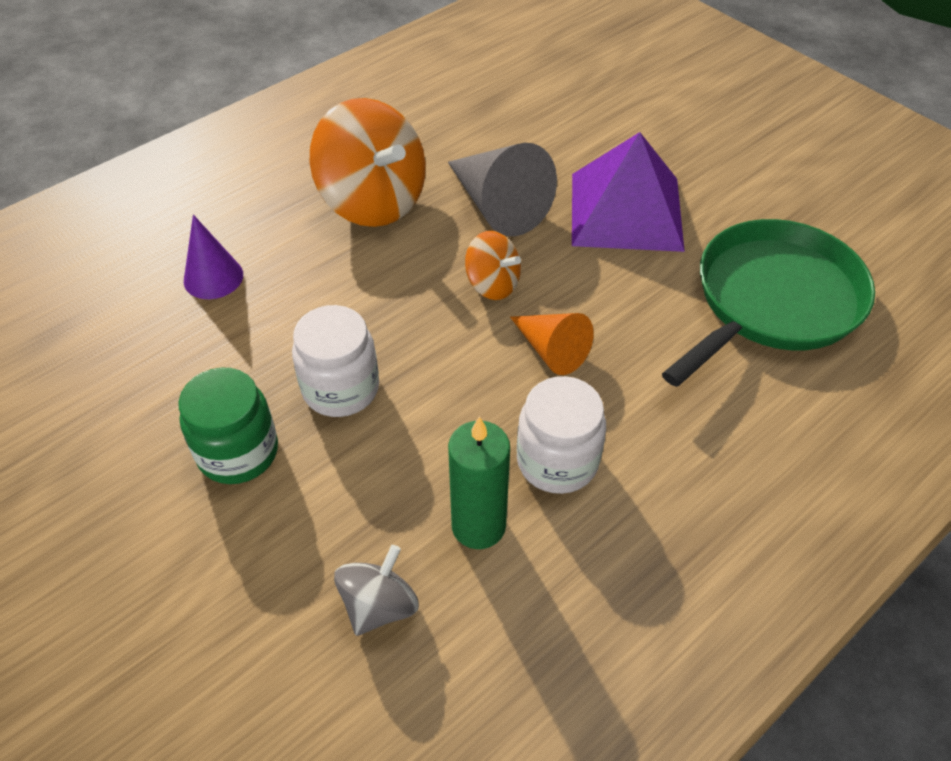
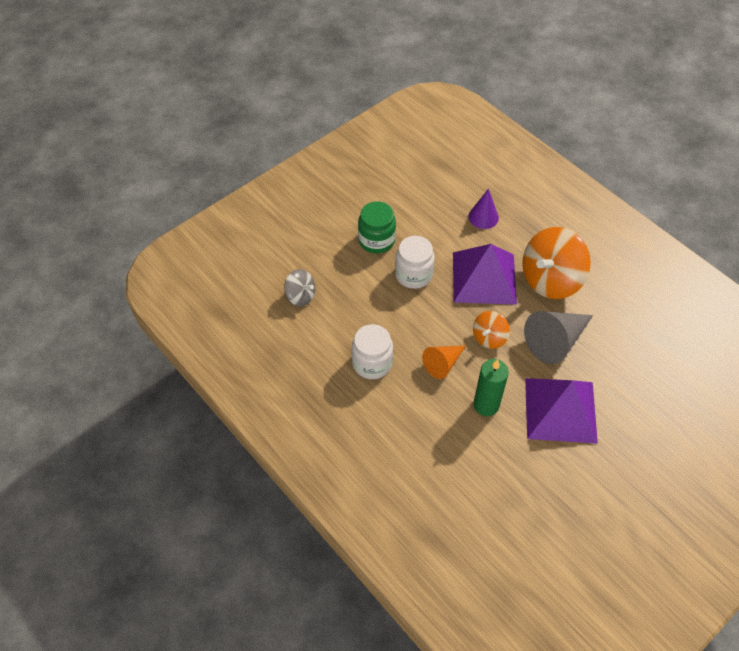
camera: 90 degrees right, 5 degrees up
green candle [448,416,510,549] -> green candle moved to [473,359,509,416]
green pan [662,219,875,387] -> none
none -> purple pyramid [453,244,517,305]

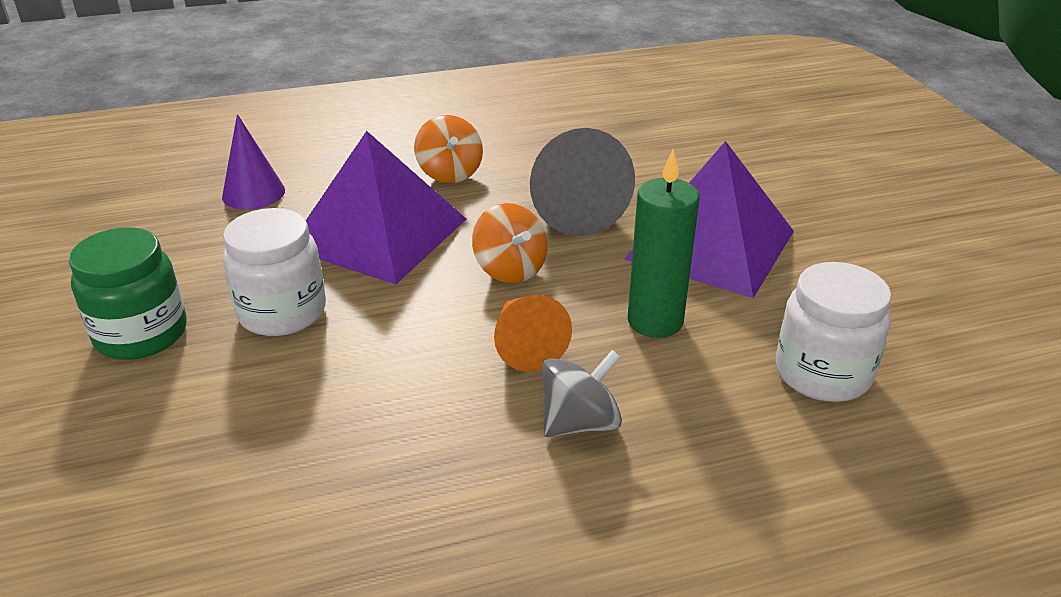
camera: 65 degrees left, 20 degrees down
grey spinning top [284,269,316,306] -> grey spinning top moved to [542,350,622,437]
white jar [351,324,393,379] -> white jar moved to [776,262,891,402]
orange spinning top [522,227,591,299] -> orange spinning top [414,115,483,183], size x0.52

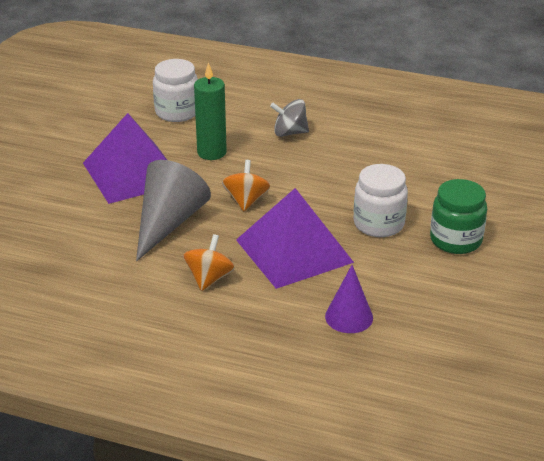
camera: 145 degrees left, 0 degrees up
orange cone [494,295,572,372] -> none

